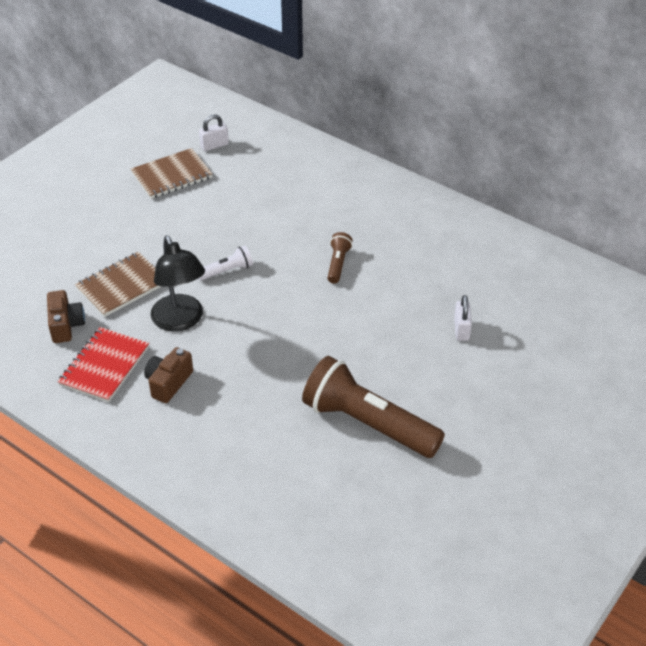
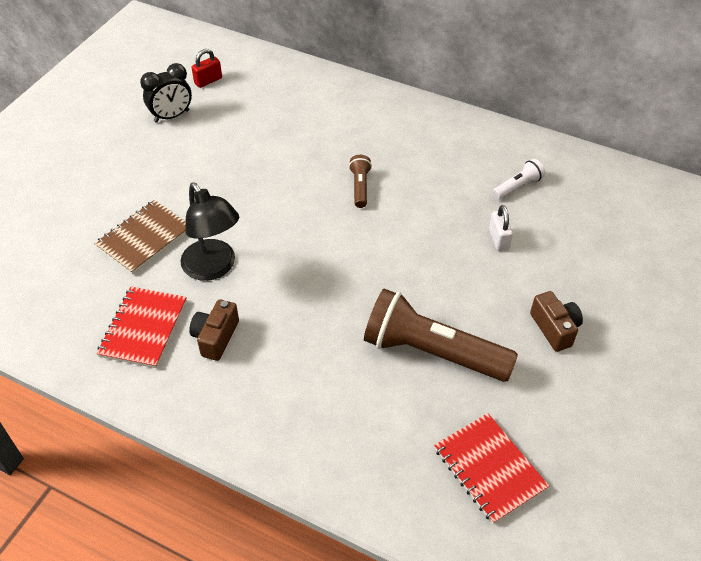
camera: 10 degrees left, 5 degrees up
brown camera [47,290,85,343] -> brown camera moved to [530,291,583,352]
brown notebook [131,148,213,199] -> black clock [140,63,192,123]
white flashlight [198,246,253,281] -> white flashlight moved to [492,159,545,200]
white padlock [199,114,229,151] -> red padlock [191,49,222,88]
none -> red notebook [434,413,549,524]

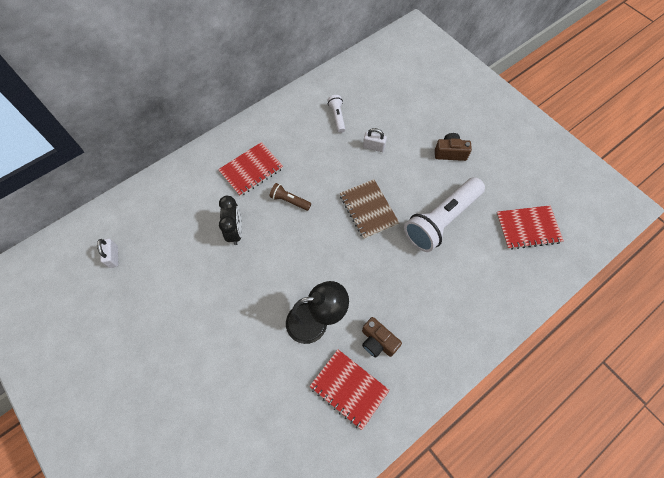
camera: 65 degrees left, 15 degrees up
brown notebook [94,200,186,274] -> brown notebook moved to [340,179,399,239]
black clock [140,63,192,123] -> black clock moved to [219,196,242,245]
red padlock [191,49,222,88] -> white padlock [97,239,119,268]
brown flashlight [364,289,518,382] -> white flashlight [404,177,485,252]
none -> red notebook [218,142,283,196]

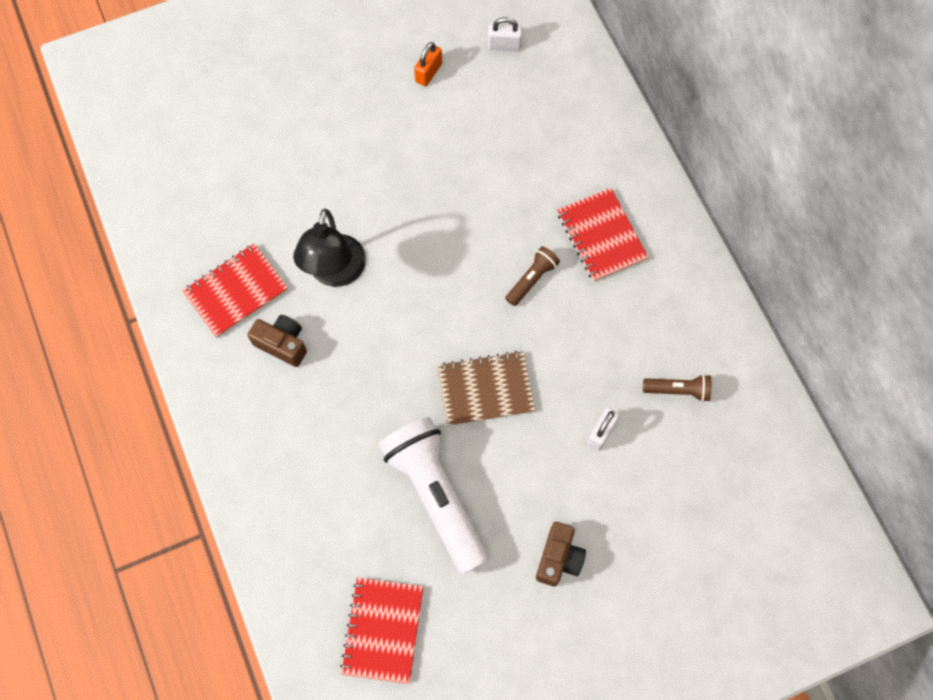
camera: 105 degrees right, 5 degrees up
black clock [219,196,242,245] -> none
white flashlight [328,95,345,133] -> brown flashlight [643,374,711,402]
brown camera [362,317,402,358] -> brown camera turned 60 degrees clockwise [247,315,307,367]
none -> orange padlock [414,42,442,87]

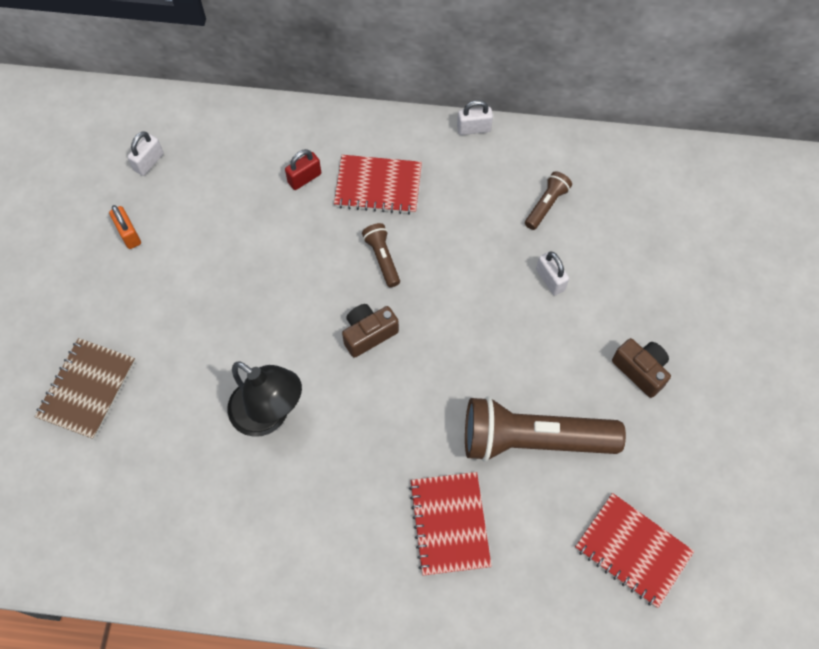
camera: 60 degrees left, 5 degrees down
red notebook [182,243,288,338] -> red notebook moved to [409,472,492,576]
brown camera [247,315,307,367] -> brown camera moved to [342,304,399,358]
white flashlight [379,417,489,575] -> brown flashlight [465,396,626,462]
brown notebook [437,351,535,426] -> brown notebook moved to [35,338,135,439]
none -> red padlock [285,149,321,190]
none -> white padlock [457,100,493,135]

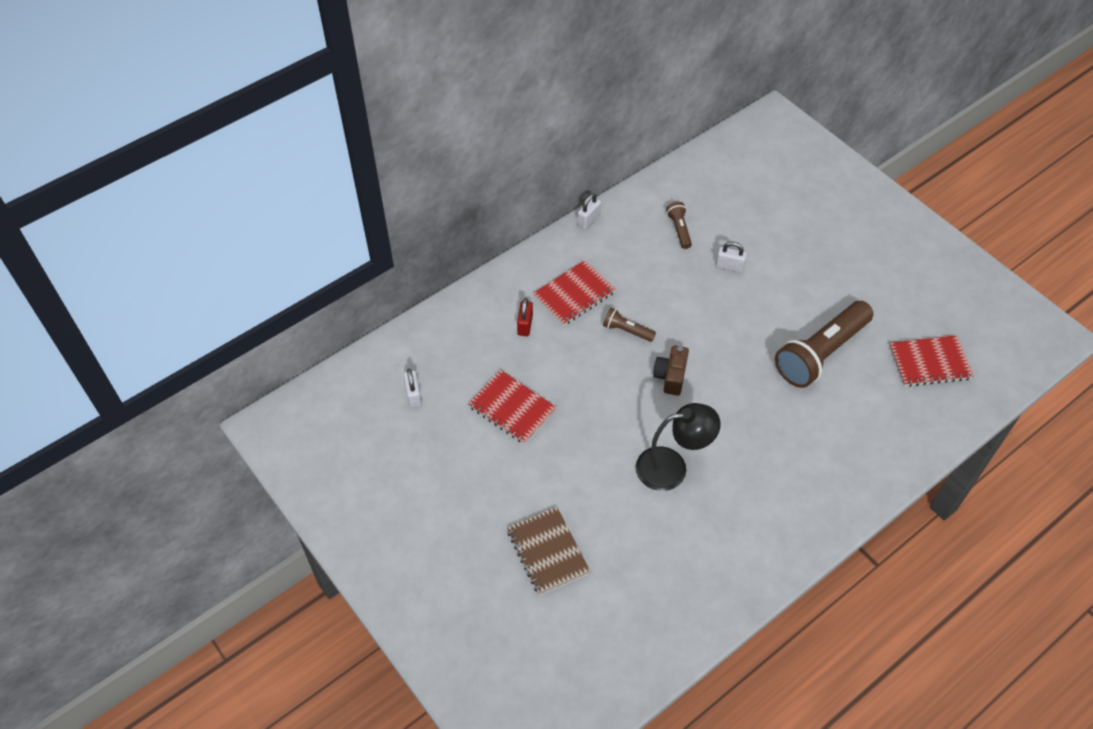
camera: 45 degrees left, 10 degrees down
orange padlock [109,205,141,249] -> none
red notebook [409,472,492,576] -> red notebook moved to [468,370,557,444]
brown camera [612,338,671,398] -> none

